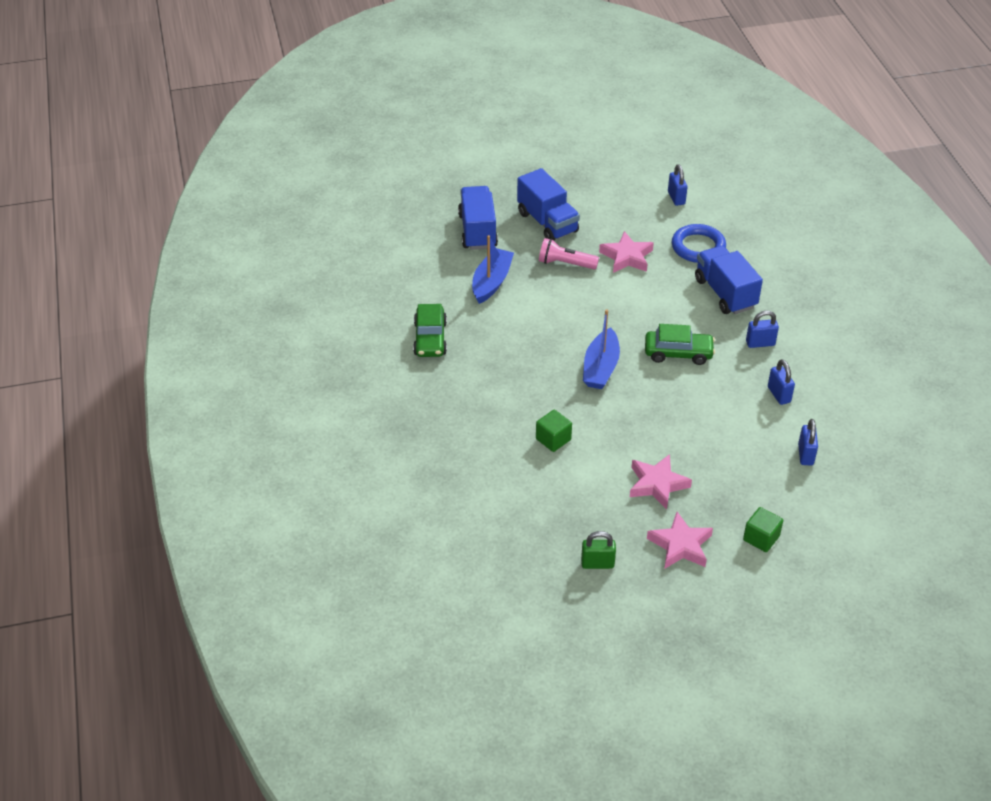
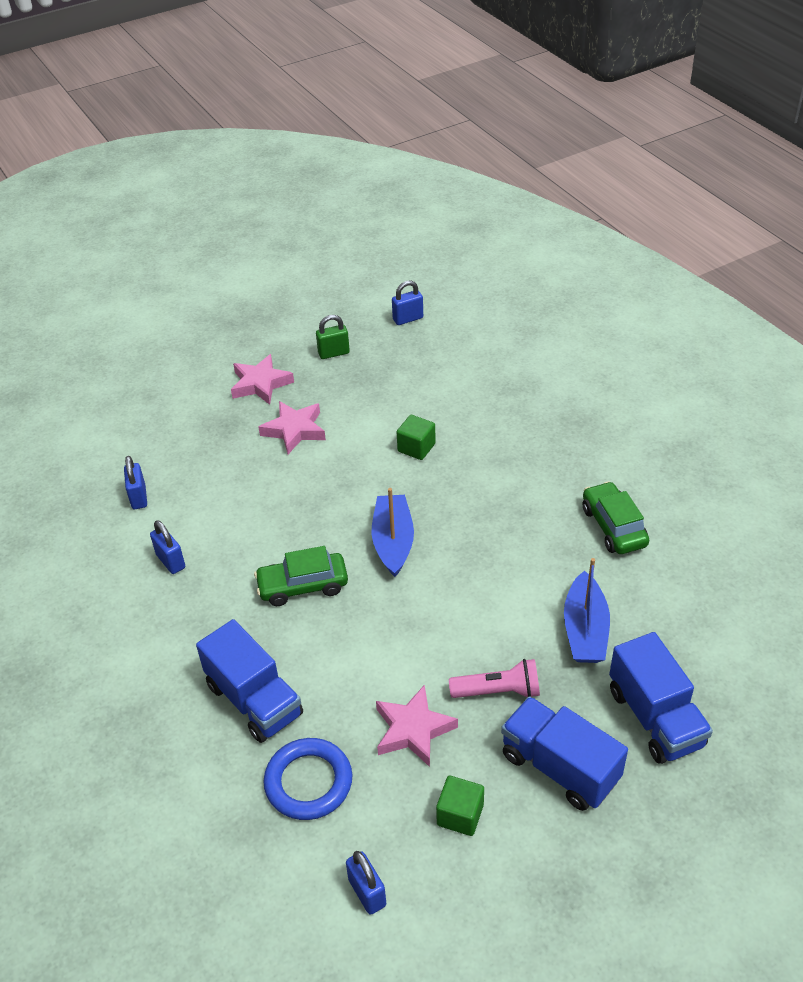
camera: 165 degrees right, 0 degrees up
green cube [743,507,783,552] -> green cube moved to [436,776,484,836]
blue padlock [746,311,779,348] -> blue padlock moved to [392,280,423,325]

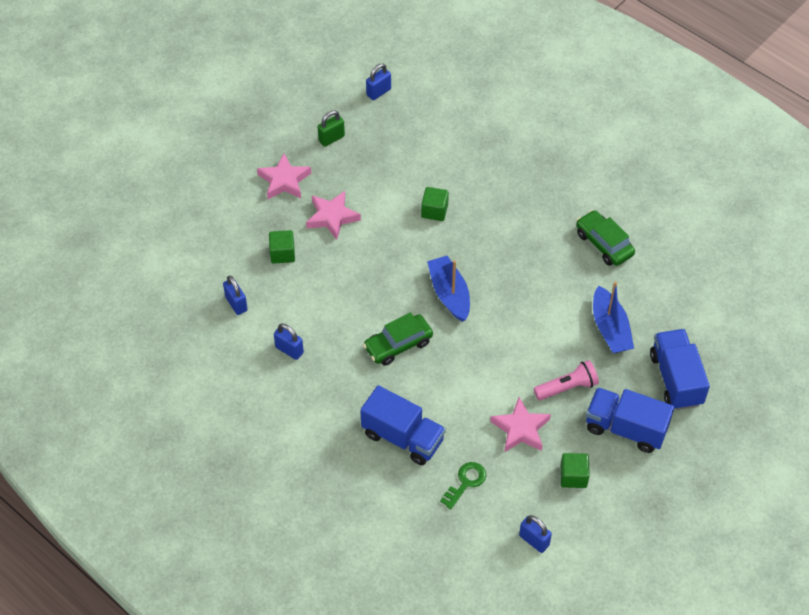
camera: 20 degrees left, 10 degrees up
blue ring [263,738,352,820] -> green key [440,462,486,509]
blue truck [609,632,713,764] -> blue truck turned 150 degrees counterclockwise [650,329,710,410]
none -> green cube [269,230,295,264]

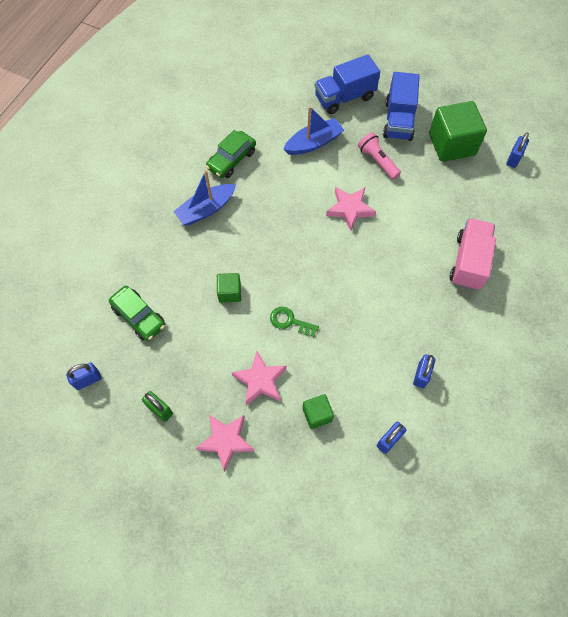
camera: 105 degrees left, 10 degrees up
blue truck [360,385,446,465] -> pink truck [450,218,496,290]
green car [363,312,433,366] -> green car moved to [109,286,165,341]
blue padlock [366,64,391,100] -> blue padlock turned 60 degrees counterclockwise [66,363,102,390]
blue boat [427,256,470,322] -> blue boat moved to [173,170,236,226]
green key [440,462,486,509] -> green key moved to [270,307,319,337]
pink star [490,397,551,452] -> pink star moved to [326,187,376,231]
green cube [560,453,590,488] -> green cube [429,101,487,162], size x1.96

